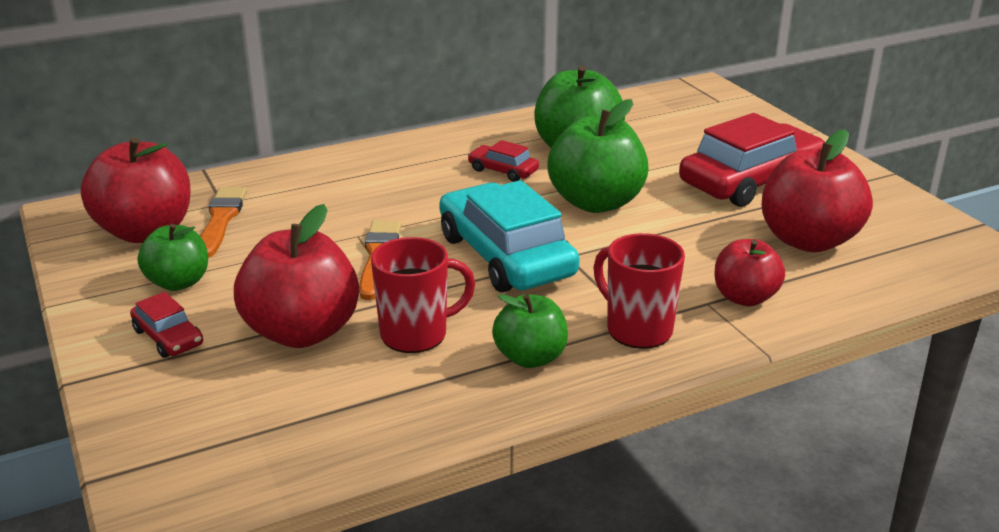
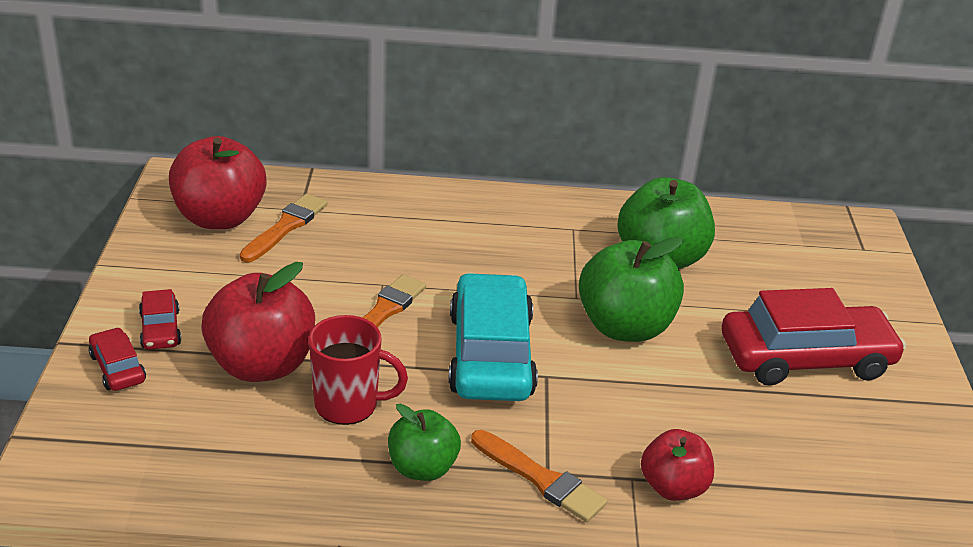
camera: 25 degrees right, 5 degrees up
green apple [138,224,208,291] -> none
red car [468,140,539,182] -> red car moved to [88,327,146,391]
red mug [593,233,685,349] -> orange brush [471,430,607,522]
red apple [762,129,873,252] -> none

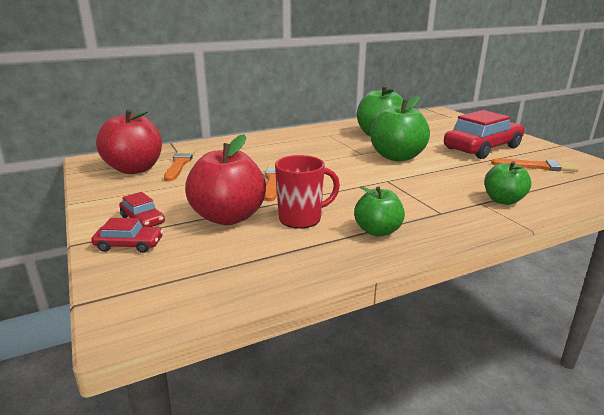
camera: 25 degrees left, 10 degrees down
red car [88,327,146,391] -> red car turned 150 degrees clockwise [91,218,163,253]
turquoise car [448,273,538,401] -> none
orange brush [471,430,607,522] -> orange brush moved to [491,158,579,172]
red apple [641,429,714,501] -> green apple [484,161,531,205]

